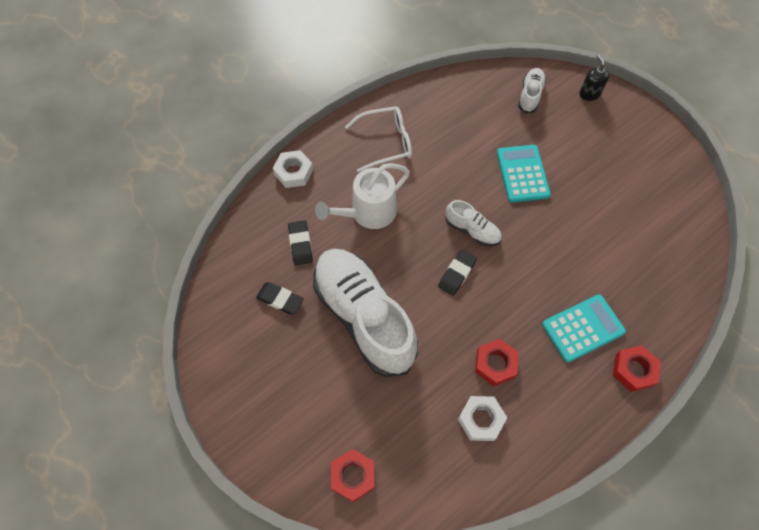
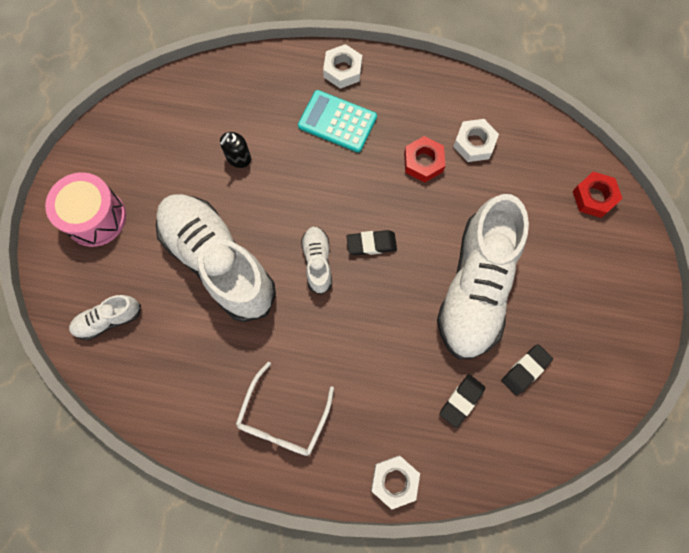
camera: 130 degrees left, 10 degrees up
black eraser [256,282,304,315] -> black eraser turned 60 degrees clockwise [501,344,553,396]
white watering can [315,163,410,229] -> none
white glasses [345,107,412,172] -> white glasses turned 105 degrees counterclockwise [236,361,334,456]
turquoise calculator [497,145,551,202] -> white shoe [156,194,276,322]
black soap dispenser [579,55,610,101] -> black soap dispenser moved to [220,132,251,168]
red nut [613,345,661,392] -> white nut [323,44,362,89]
none -> pink drum [45,172,126,247]

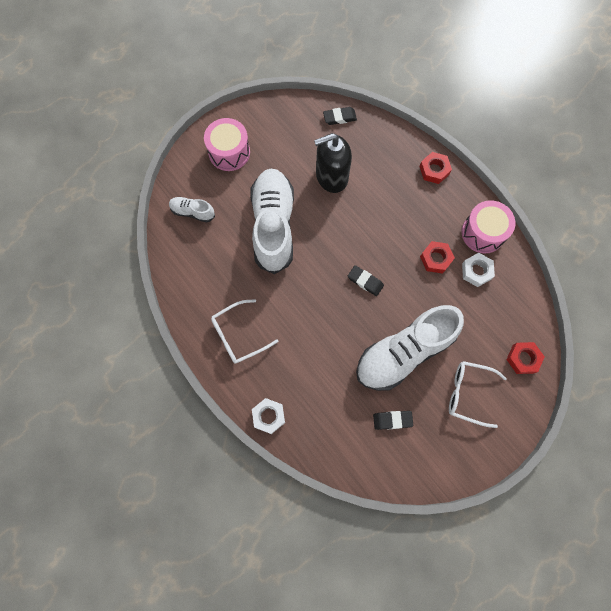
camera: 40 degrees right, 0 degrees up
black soap dispenser [220,132,251,168] -> black soap dispenser [314,133,352,193], size x2.03
turquoise calculator [298,90,377,152] -> none
white shoe [301,226,332,295] -> none
white nut [323,44,362,89] -> red nut [419,152,452,184]
black eraser [440,374,485,428] -> black eraser moved to [323,107,357,125]
none -> white glasses [449,361,507,428]
none -> pink drum [462,200,515,254]

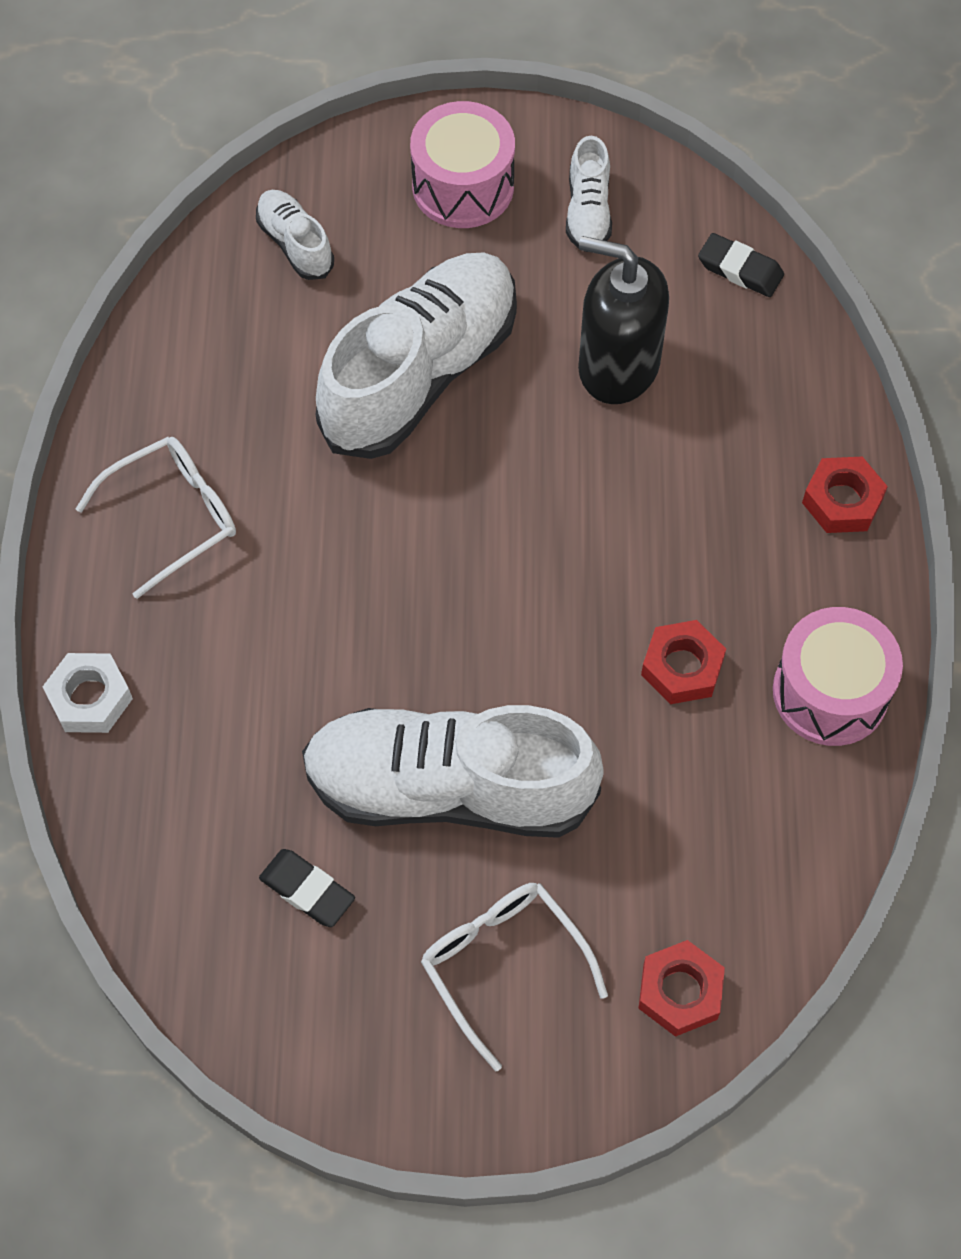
camera: 40 degrees right, 10 degrees down
white glasses [211,299,278,364] -> white glasses turned 135 degrees clockwise [76,437,236,599]
black eraser [348,265,384,296] -> none
white nut [462,253,495,287] -> none
none -> white shoe [566,136,612,252]

